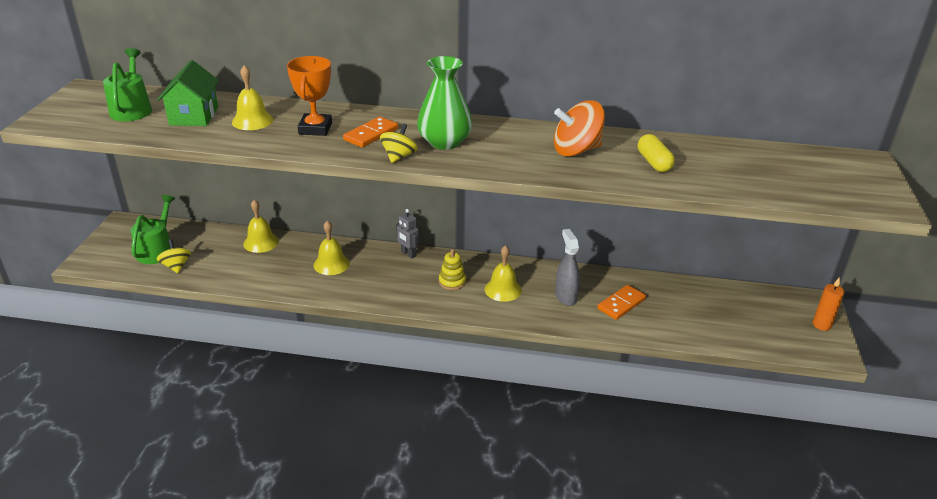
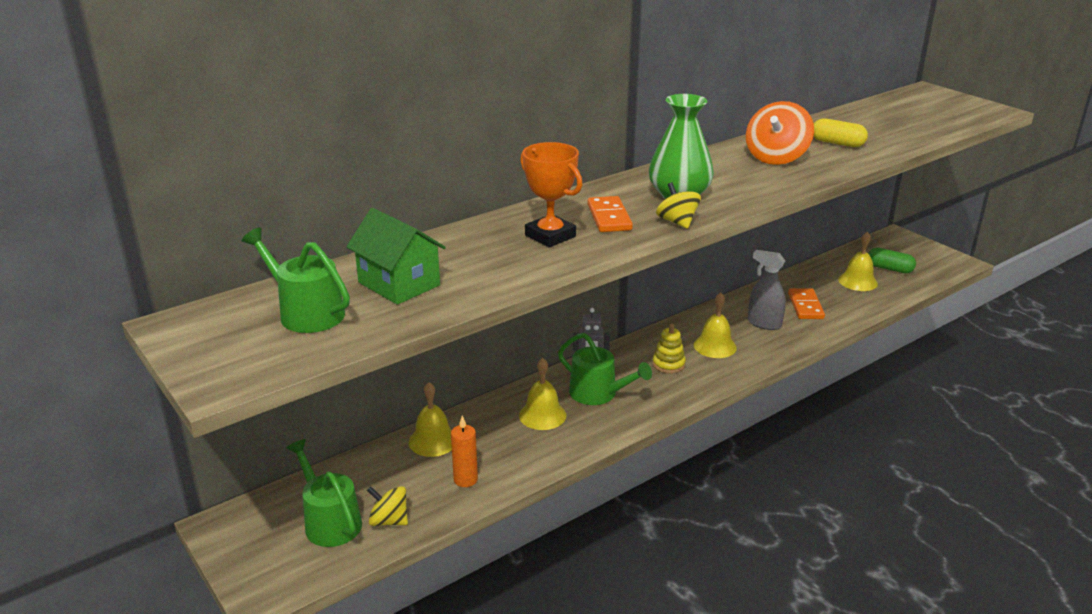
camera: 45 degrees left, 5 degrees down
yellow bell [232,65,273,130] -> yellow bell moved to [838,232,878,291]
orange candle [813,278,845,331] -> orange candle moved to [451,415,478,487]
none -> green watering can [558,333,652,405]
none -> green capsule [868,248,916,273]

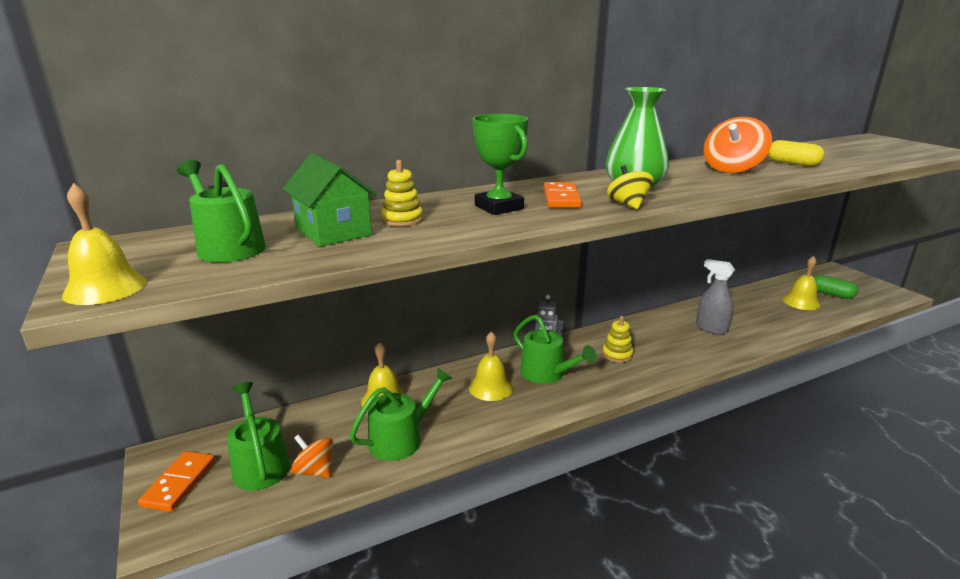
camera: 10 degrees right, 5 degrees down
yellow spinning top [367,486,408,526] -> orange spinning top [291,434,333,478]
orange candle [451,415,478,487] -> green watering can [349,367,452,461]
orange trophy [520,142,583,247] -> green trophy [473,114,529,215]
yellow bell [694,292,737,358] -> yellow bell moved to [62,183,147,305]
orange domino [788,288,825,319] -> orange domino moved to [138,451,215,512]
none -> yellow stacking toy [381,160,423,227]

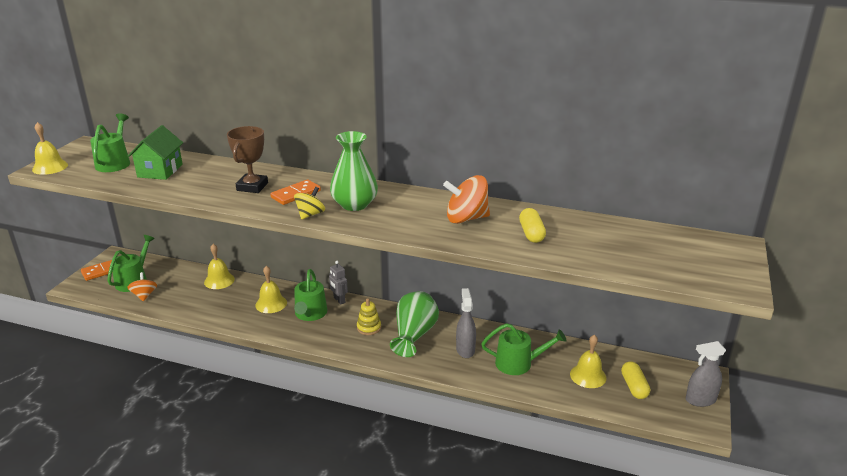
camera: 45 degrees right, 5 degrees up
green watering can [349,367,452,461] -> green watering can moved to [481,323,567,375]
yellow stacking toy [381,160,423,227] -> none
green trophy [473,114,529,215] -> brown trophy [227,126,268,193]
green capsule [814,275,858,299] -> yellow capsule [621,361,650,399]
none -> green vase [390,291,439,357]
none -> grey spray bottle [686,341,726,407]

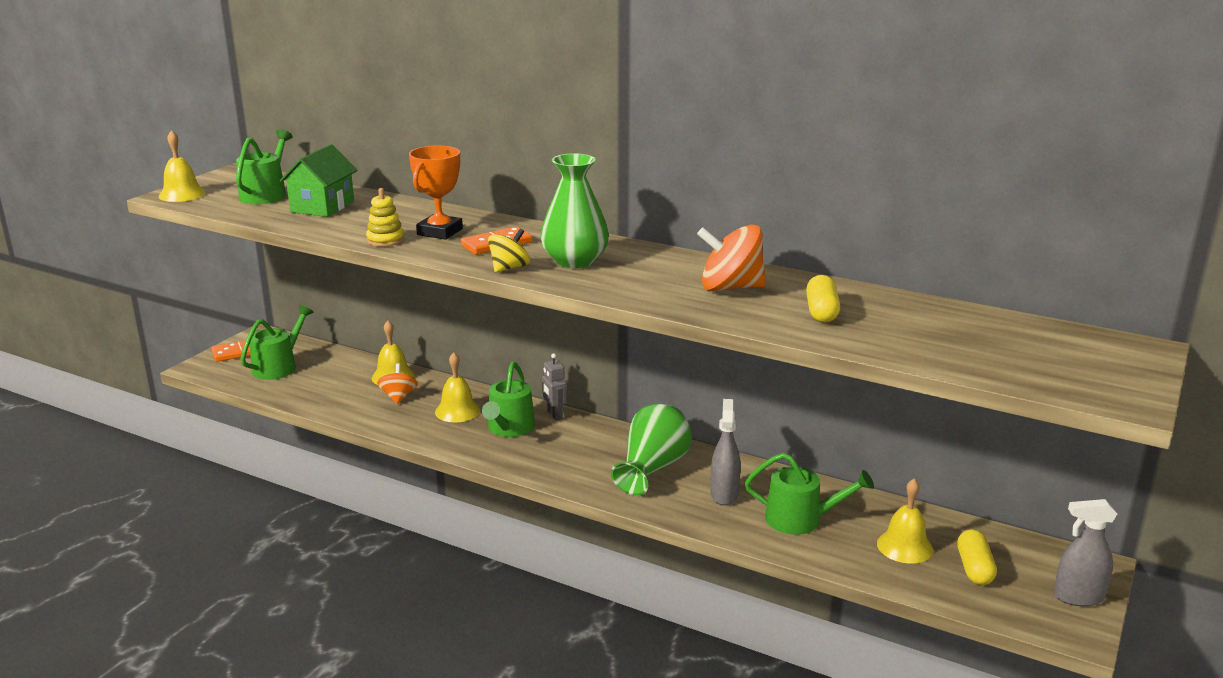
camera: 10 degrees right, 5 degrees down
orange spinning top [127,272,157,301] -> orange spinning top moved to [377,364,418,404]
brown trophy [227,126,268,193] -> orange trophy [409,146,463,240]
yellow stacking toy [357,298,381,335] -> yellow stacking toy moved to [366,188,404,247]

